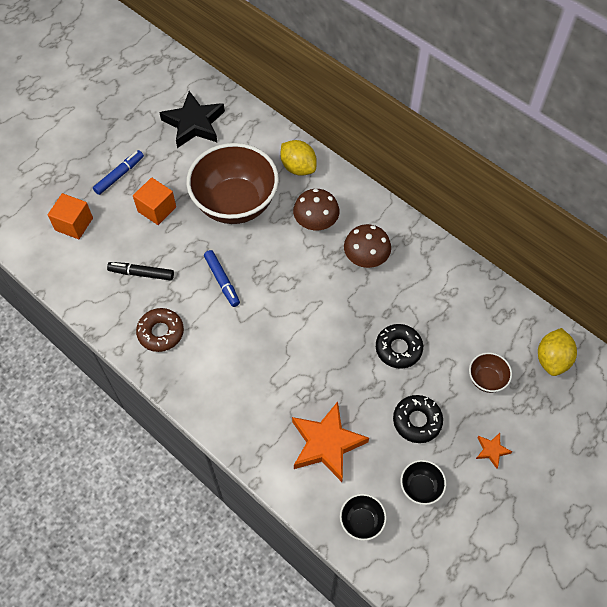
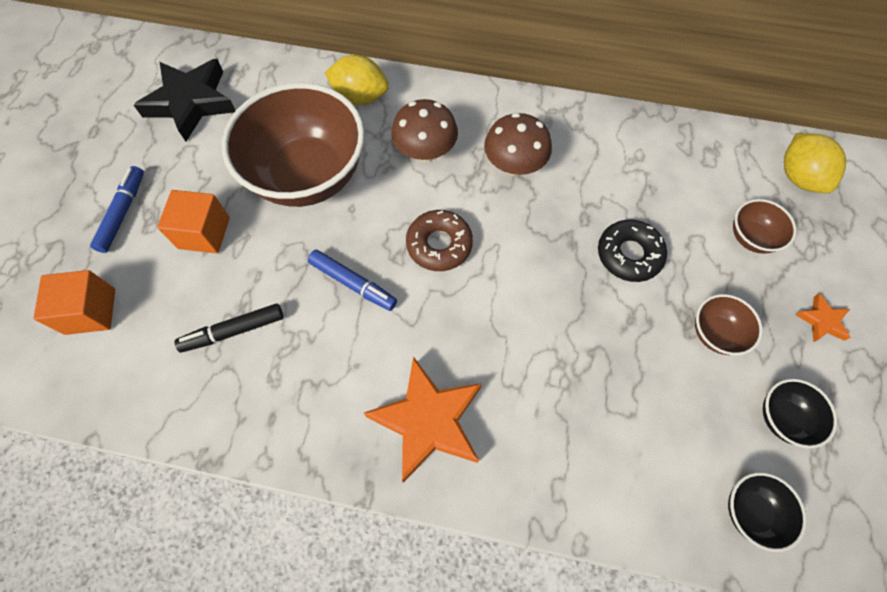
camera: 30 degrees left, 5 degrees up
brown donut [136,308,184,352] -> brown donut moved to [406,210,473,271]
orange star [292,402,369,482] -> orange star moved to [364,356,482,482]
black donut [393,395,443,443] -> brown bowl [695,294,763,355]

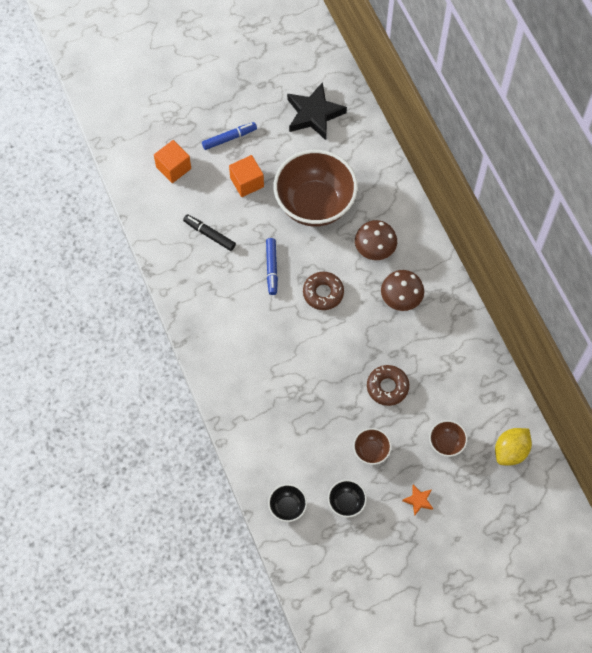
camera: 55 degrees right, 0 degrees up
yellow lemon [325,55,389,105] -> none
orange star [364,356,482,482] -> none
black donut [598,220,667,282] -> brown donut [367,365,409,406]

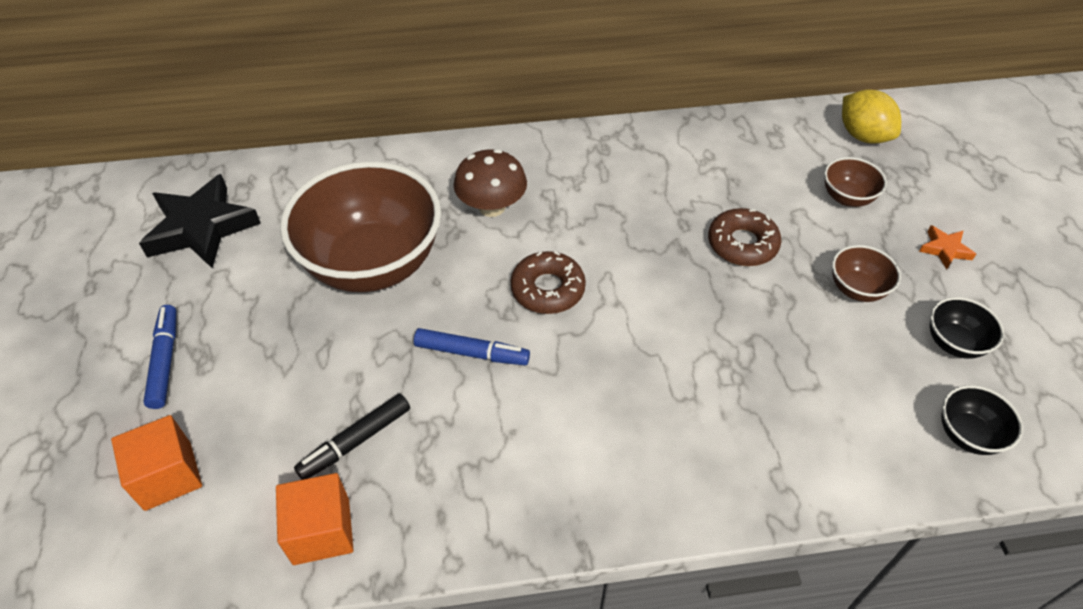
camera: 75 degrees left, 15 degrees down
orange cube [229,155,264,197] -> orange cube moved to [276,473,353,565]
brown mushroom [381,270,424,311] -> none

